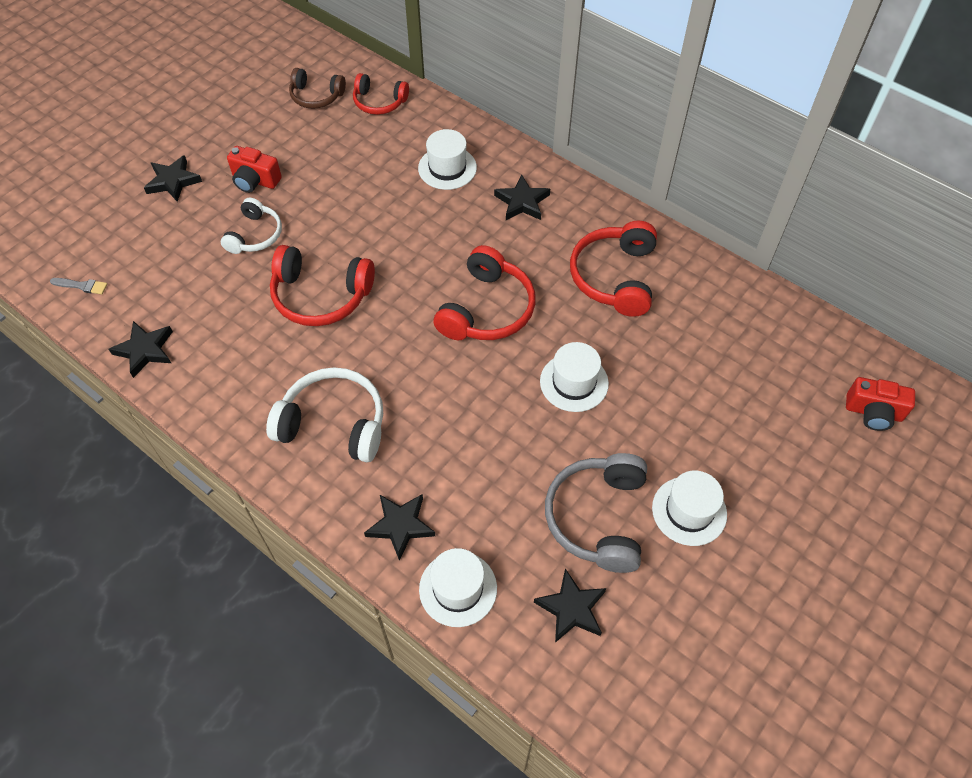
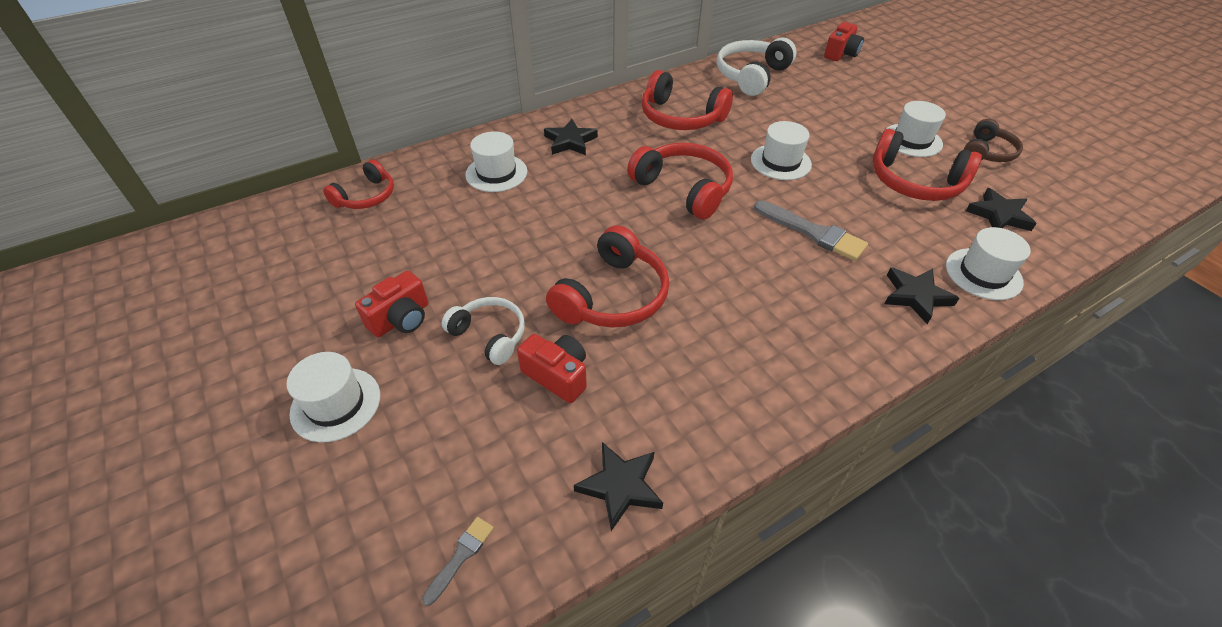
camera: 70 degrees left, 10 degrees down
black star [144,155,202,202] -> white hat [286,352,380,442]
white headphones [266,367,383,462] -> white headphones moved to [717,38,797,96]
brown headphones [289,68,346,109] -> brown headphones moved to [964,119,1023,162]
grey headphones [545,453,647,573] -> red headphones [873,129,982,201]
none -> red camera [517,334,587,403]
none -> grey brush [754,200,868,261]

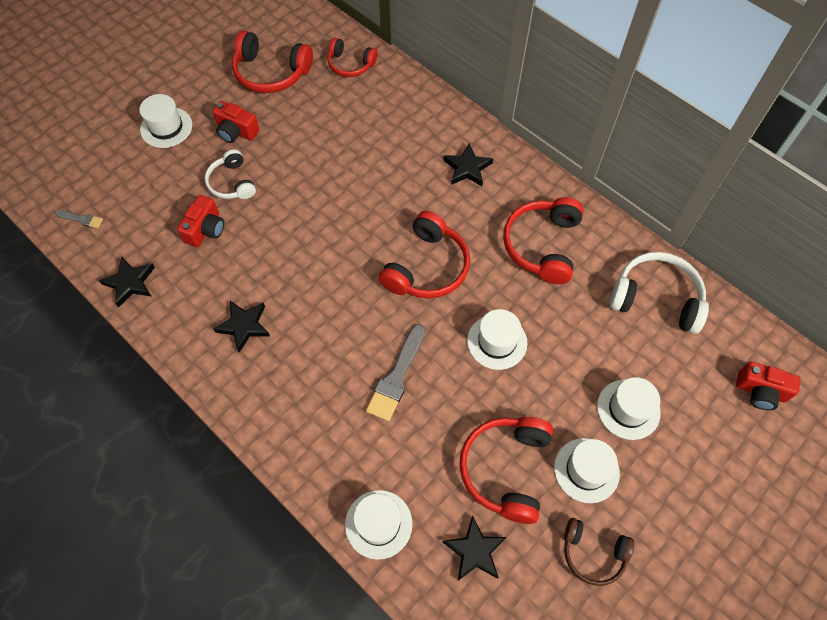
camera: 75 degrees right, 15 degrees up
white headphones [441,297,525,365] -> white headphones turned 135 degrees clockwise [205,149,256,199]
white hat [465,131,527,192] -> white hat moved to [597,377,661,440]
red headphones [546,225,669,328] -> red headphones moved to [232,30,313,93]
black star [885,267,959,324] -> black star moved to [214,301,270,353]

